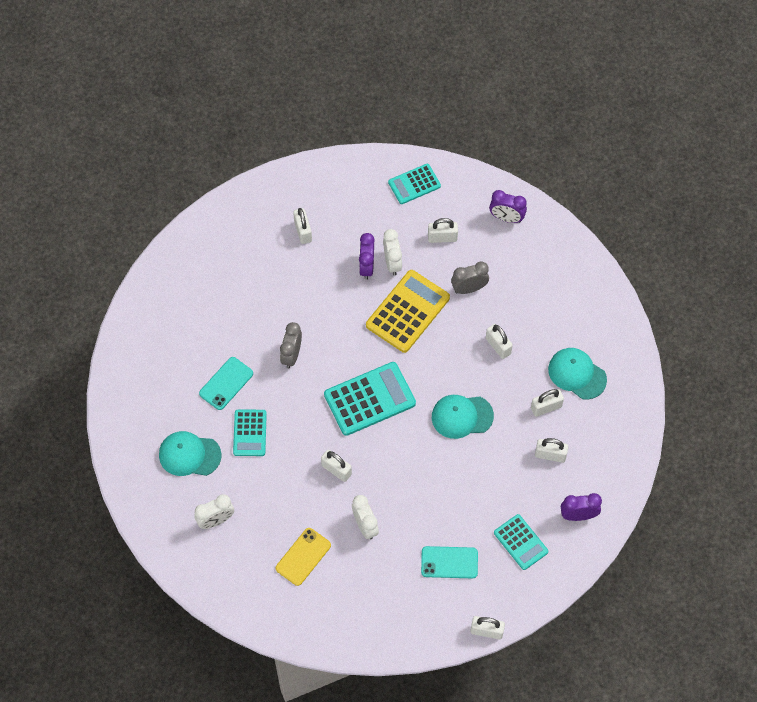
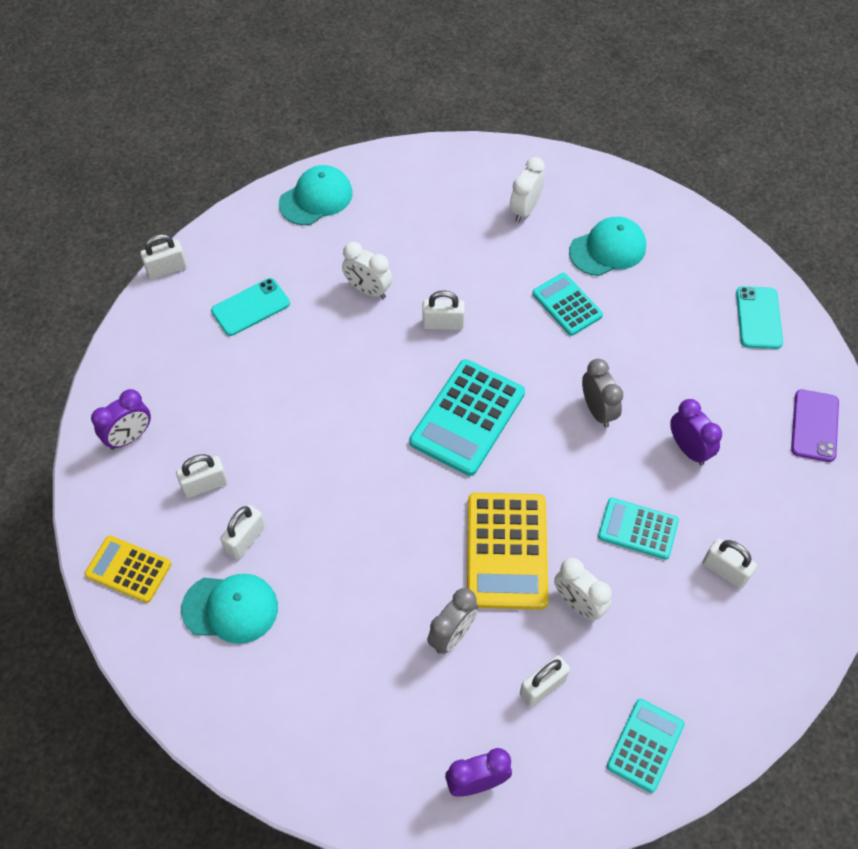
camera: 145 degrees right, 5 degrees down
turquoise phone [199,357,253,410] -> turquoise phone moved to [736,286,783,349]
yellow phone [276,528,331,586] -> none
purple clock [359,233,375,280] -> purple clock moved to [670,399,722,465]
turquoise cap [432,395,494,439] -> turquoise cap moved to [279,165,353,225]
white padlock [486,324,513,359] -> none
turquoise calculator [494,514,549,570] -> turquoise calculator moved to [598,498,679,560]
none -> yellow calculator [85,536,171,603]
none -> purple phone [791,389,839,462]

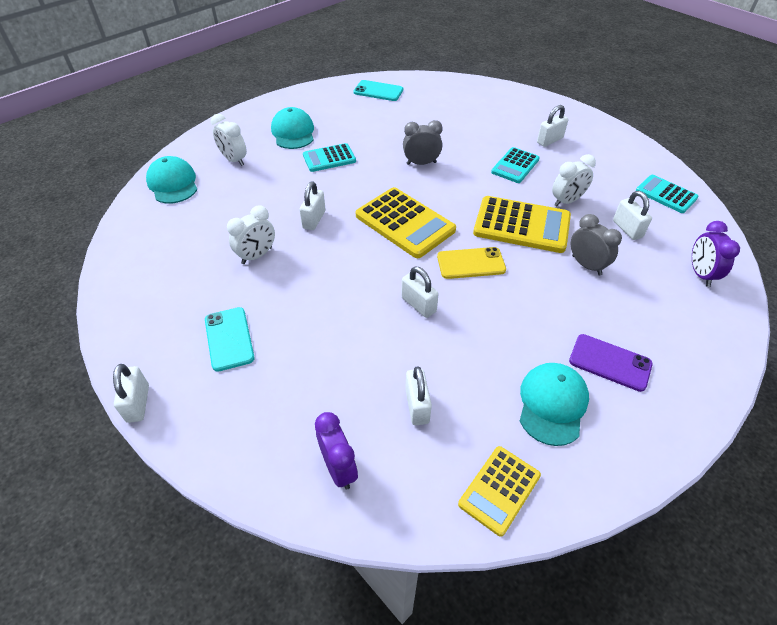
camera: 75 degrees left, 10 degrees down
white padlock [220,505,265,559] -> white padlock moved to [401,266,439,318]
turquoise cap [279,165,353,225] -> turquoise cap moved to [146,156,197,204]
turquoise calculator [409,359,525,476] -> yellow calculator [355,187,456,258]
purple clock [670,399,722,465] -> none
purple phone [791,389,839,462] -> purple phone moved to [569,334,653,392]
none -> yellow phone [437,247,506,279]

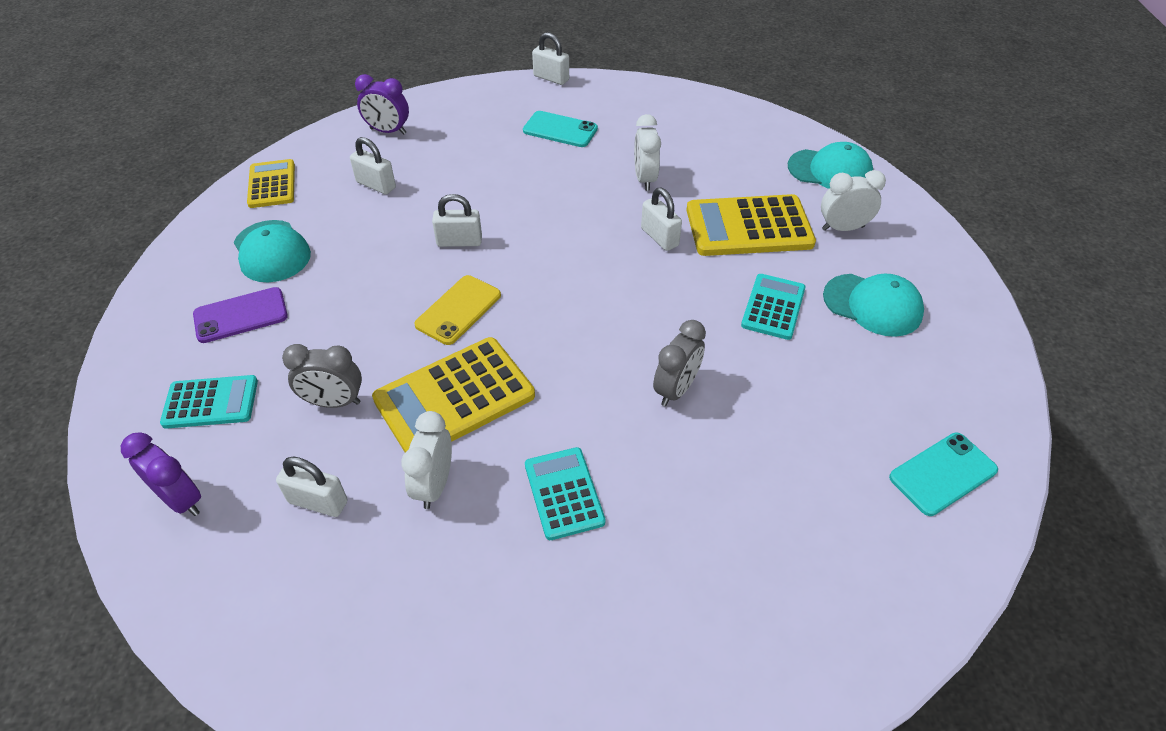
camera: 130 degrees right, 0 degrees up
yellow calculator [355,187,456,258] -> yellow calculator moved to [686,194,816,256]
white padlock [537,105,568,147] -> none
turquoise calculator [636,175,699,213] -> turquoise calculator moved to [160,375,258,429]

